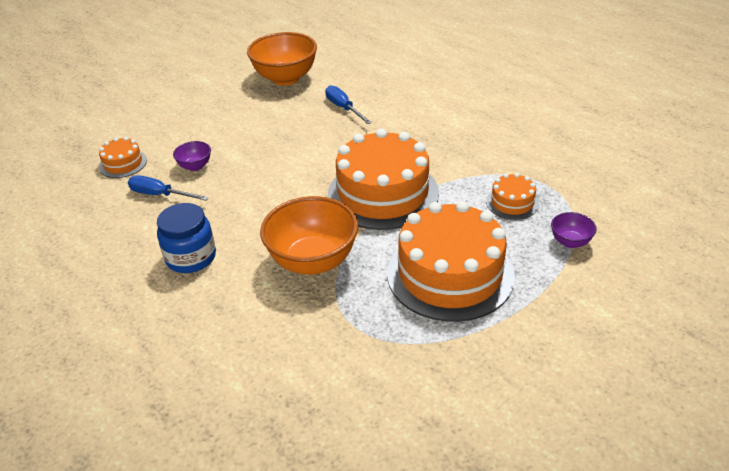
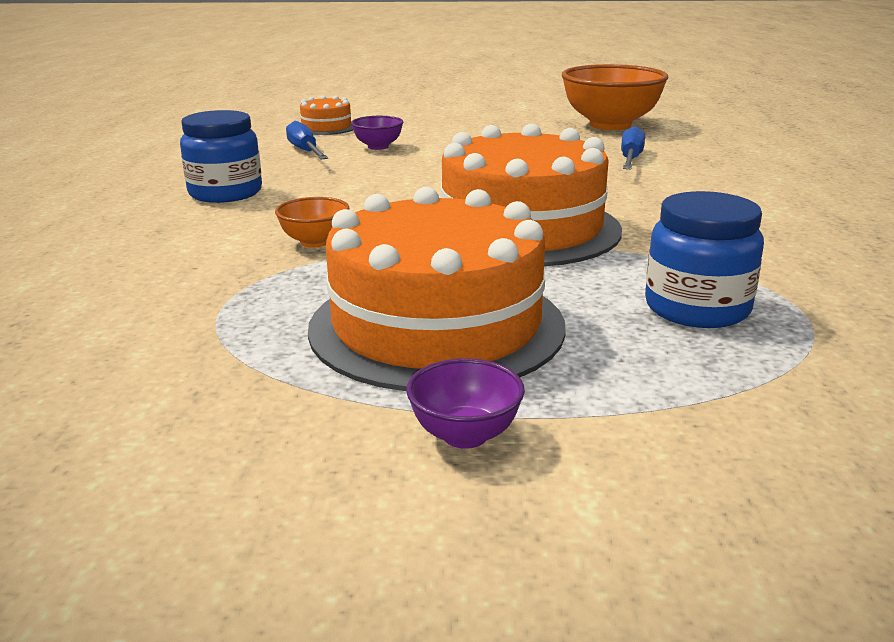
camera: 45 degrees right, 15 degrees down
orange bowl [260,196,358,275] -> orange bowl [275,197,349,248], size x0.46
orange cake [486,173,539,220] -> blue jar [645,191,764,328]
purple bowl [551,212,597,248] -> purple bowl moved to [406,358,525,449]

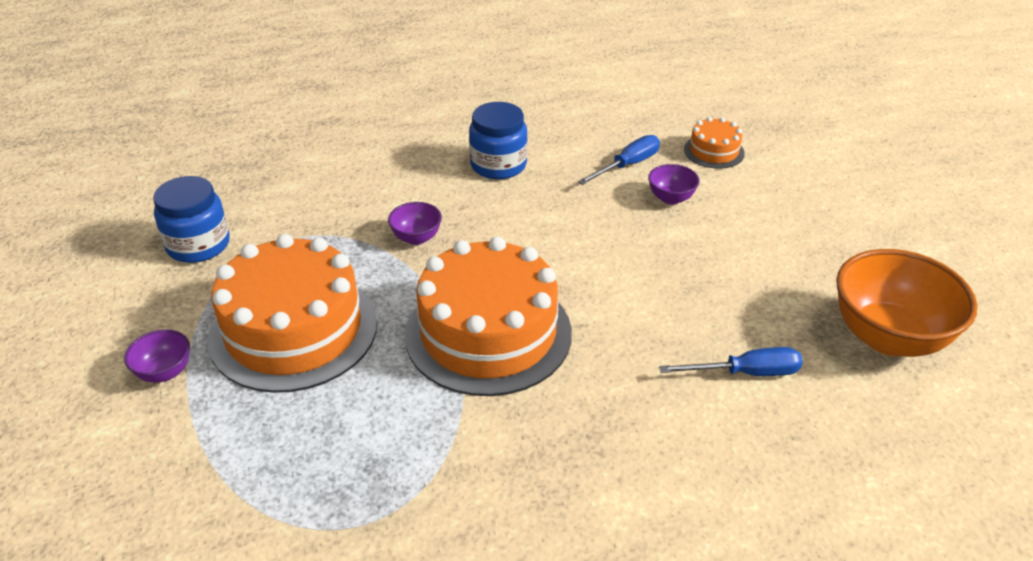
camera: 70 degrees right, 15 degrees up
orange bowl [275,197,349,248] -> purple bowl [388,202,442,245]
blue jar [645,191,764,328] -> blue jar moved to [153,176,230,263]

